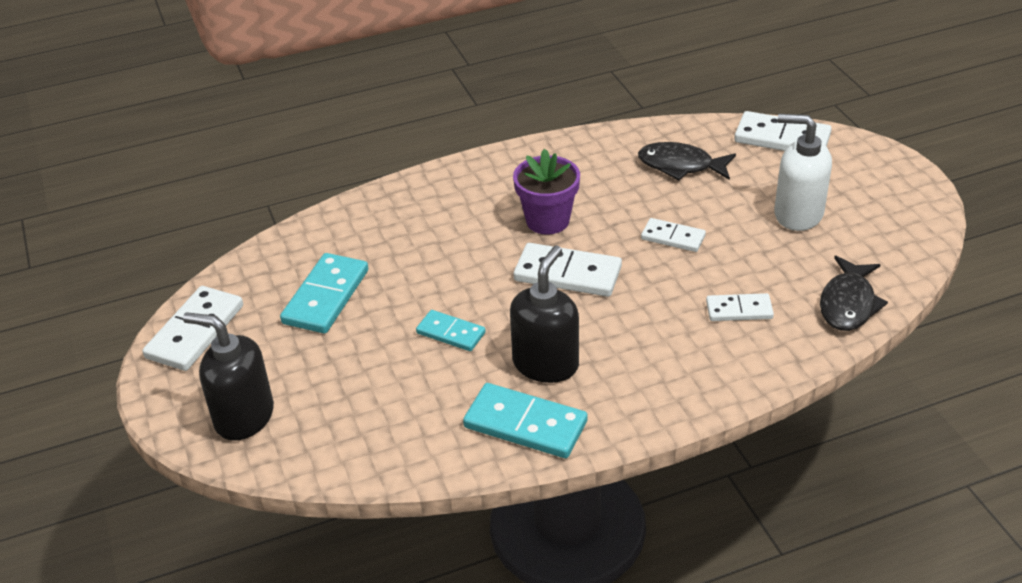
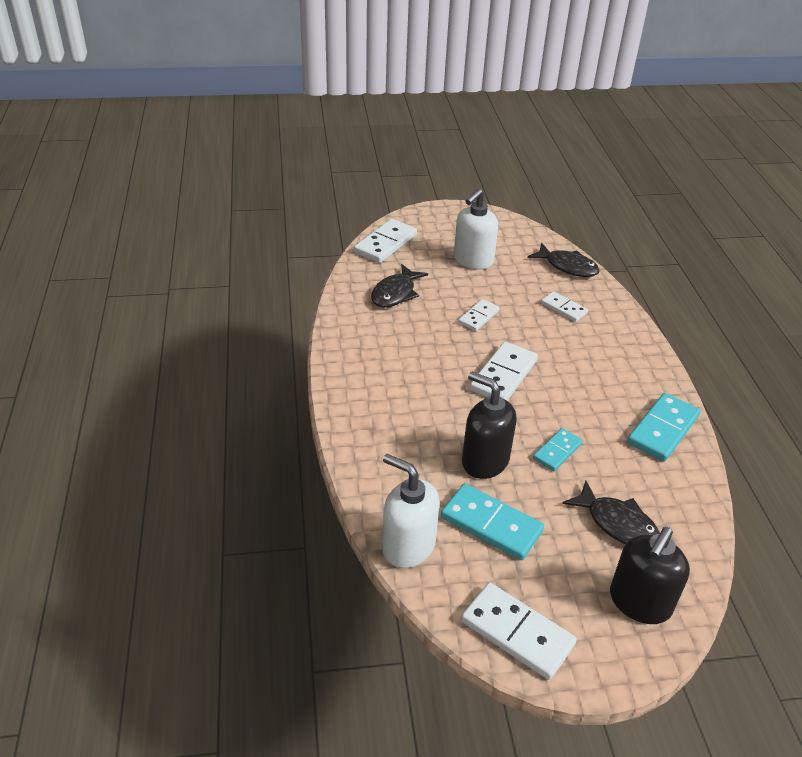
camera: 80 degrees left, 0 degrees up
black soap dispenser [510,245,579,383] -> black soap dispenser moved to [462,371,517,479]
purple flower pot [513,149,580,235] -> none
white domino [706,293,774,321] -> white domino turned 60 degrees counterclockwise [541,291,588,322]
none -> white soap dispenser [382,454,440,568]
none -> black fish [563,481,660,544]

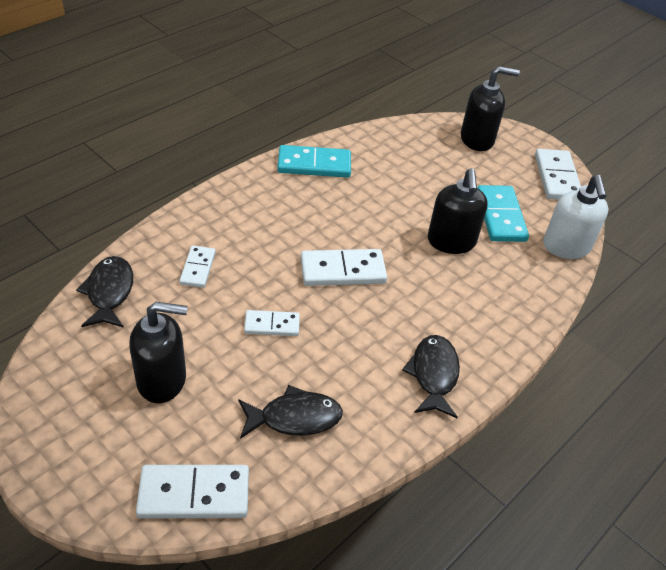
camera: 130 degrees left, 5 degrees up
white soap dispenser [454,189,498,270] -> black soap dispenser [129,302,188,403]
turquoise domino [533,428,583,471] -> none
black fish [563,481,660,544] -> black fish moved to [402,335,460,418]

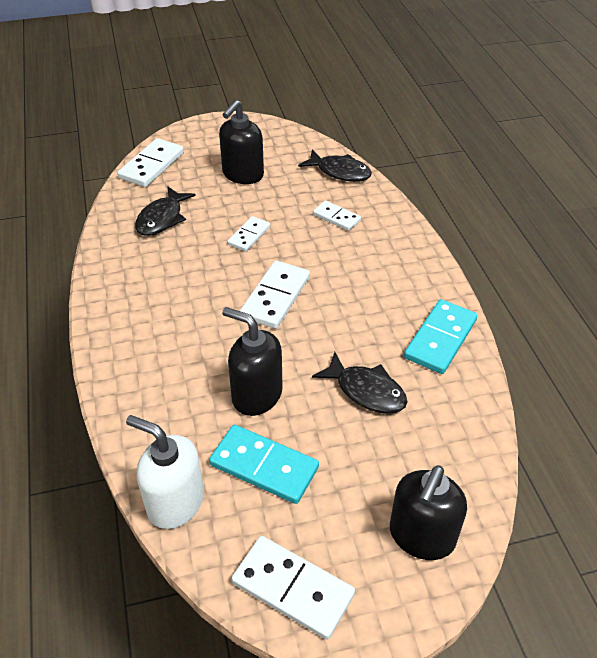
camera: 125 degrees right, 0 degrees up
black fish [402,335,460,418] -> black fish moved to [312,352,407,414]

